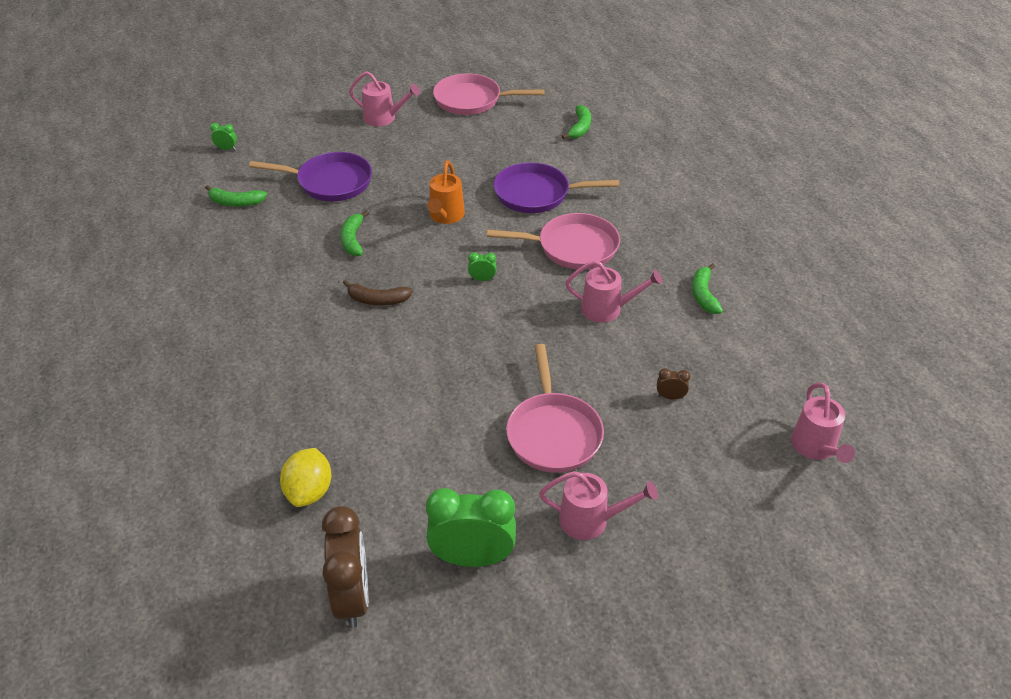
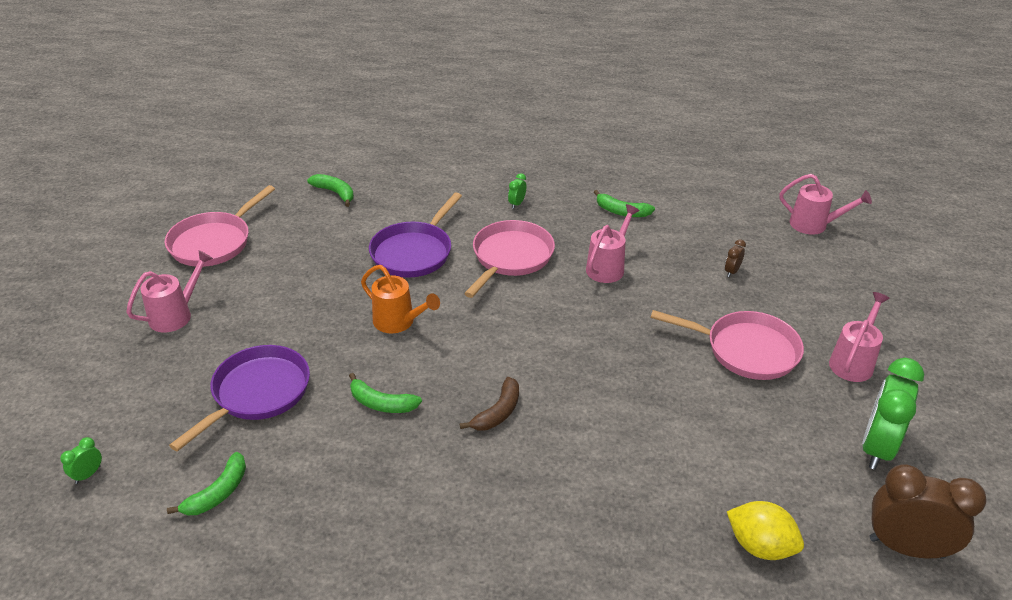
camera: 65 degrees left, 5 degrees down
green clock [468,252,496,281] -> green clock moved to [508,173,526,209]

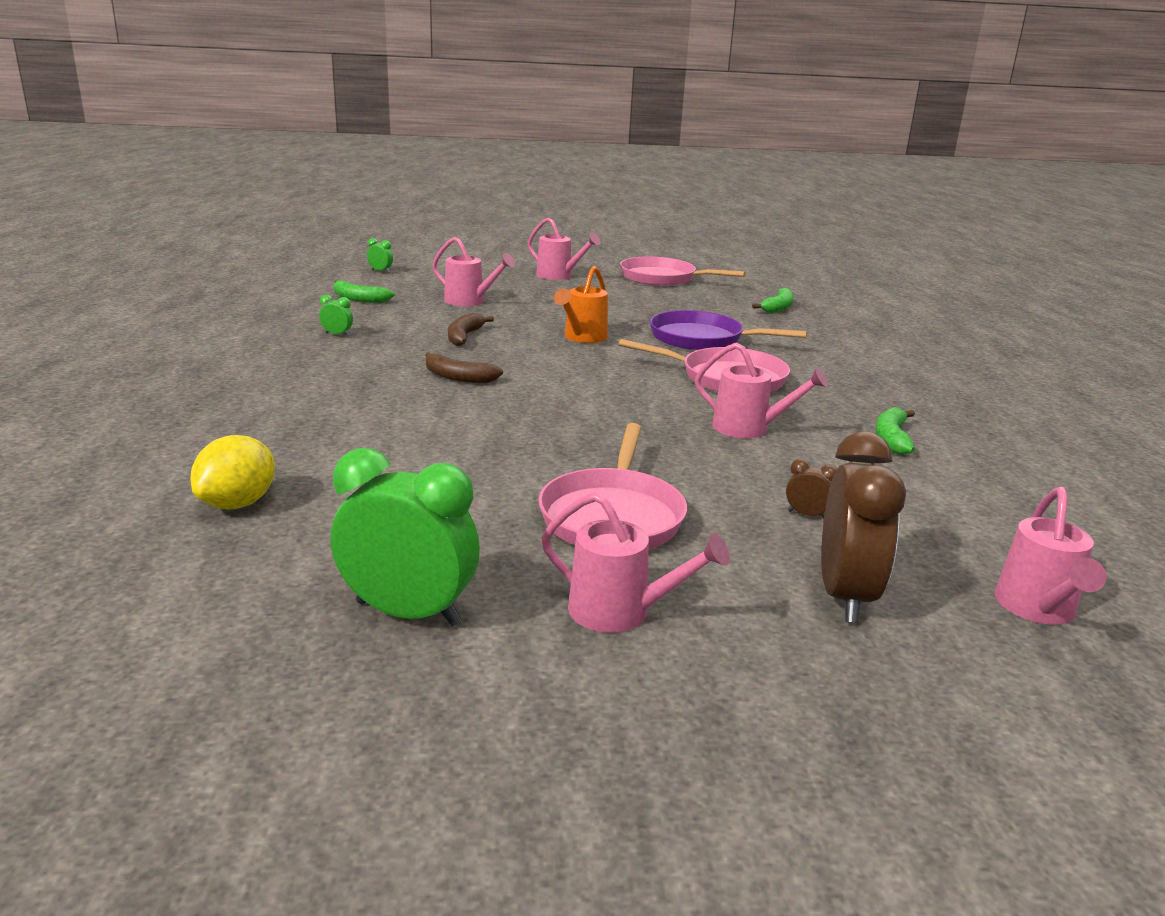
camera: 80 degrees right, 15 degrees down
purple pan [169,345,310,452] -> pink watering can [432,237,515,306]
green banana [349,373,422,413] -> brown banana [448,313,494,346]
green clock [508,173,526,209] -> green clock moved to [319,295,353,336]
brown clock [869,464,987,559] -> brown clock moved to [821,432,906,623]

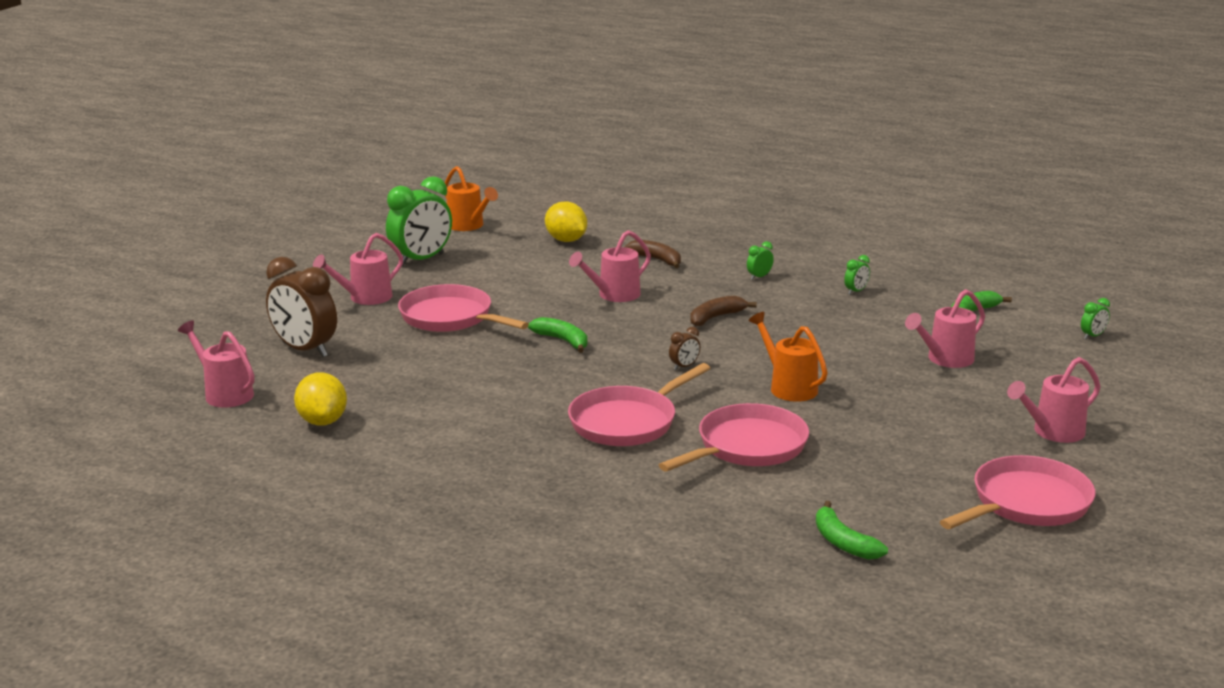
camera: 120 degrees right, 0 degrees up
brown banana [448,313,494,346] -> brown banana moved to [625,240,681,268]
purple pan [650,310,807,350] -> pink pan [659,403,809,471]
pink watering can [695,343,828,438] -> pink watering can moved to [569,230,651,302]
brown clock [786,459,837,519] -> brown clock moved to [669,327,700,370]
green banana [875,407,915,455] -> green banana moved to [528,317,587,353]
none -> yellow lemon [294,372,347,426]
none -> orange watering can [445,166,498,231]
none -> green clock [747,241,774,280]

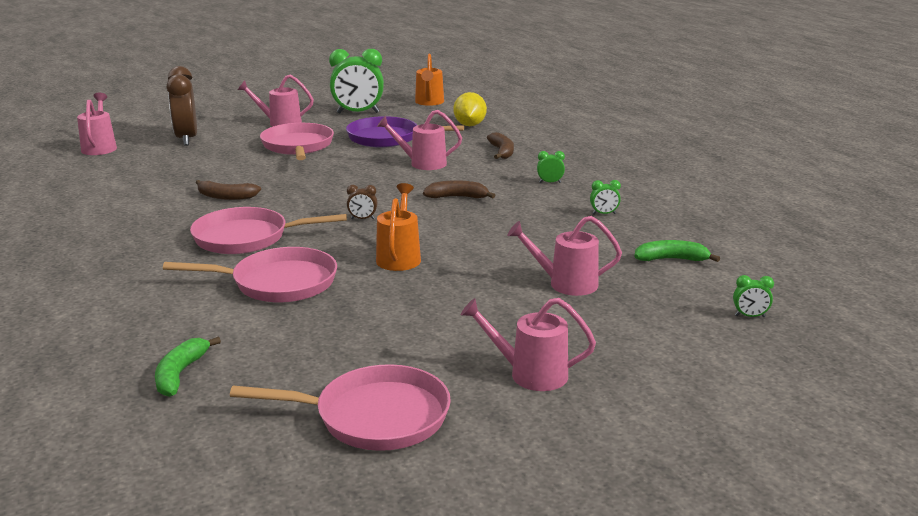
camera: 40 degrees right, 0 degrees up
yellow lemon [294,372,347,426] -> none
green banana [528,317,587,353] -> none
none -> brown banana [196,180,261,200]
none -> purple pan [346,116,464,147]

